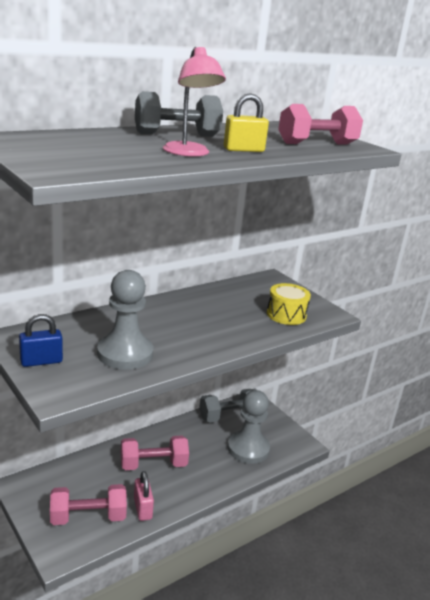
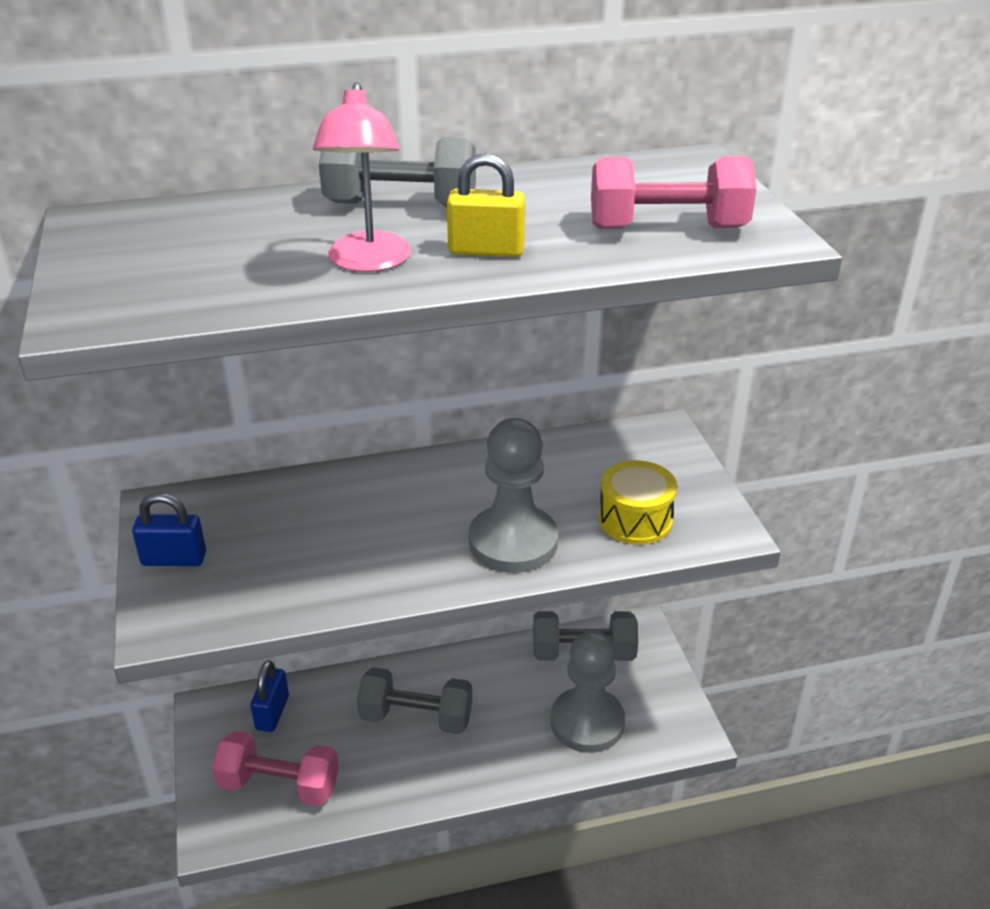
camera: 25 degrees right, 10 degrees up
grey pawn [97,270,154,370] -> grey pawn moved to [469,418,558,573]
pink dumbbell [121,436,189,470] -> grey dumbbell [357,667,472,734]
pink padlock [134,471,154,521] -> none
none -> blue padlock [250,660,289,732]

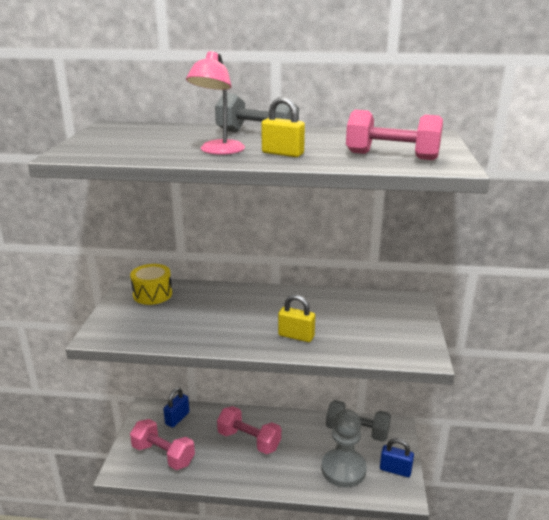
camera: 20 degrees right, 10 degrees down
blue padlock [132,493,206,566] -> blue padlock moved to [380,438,414,477]
grey dumbbell [357,667,472,734] -> pink dumbbell [217,406,281,454]
grey pawn [469,418,558,573] -> yellow padlock [278,295,315,342]
yellow drum [599,460,677,545] -> yellow drum moved to [130,264,172,305]

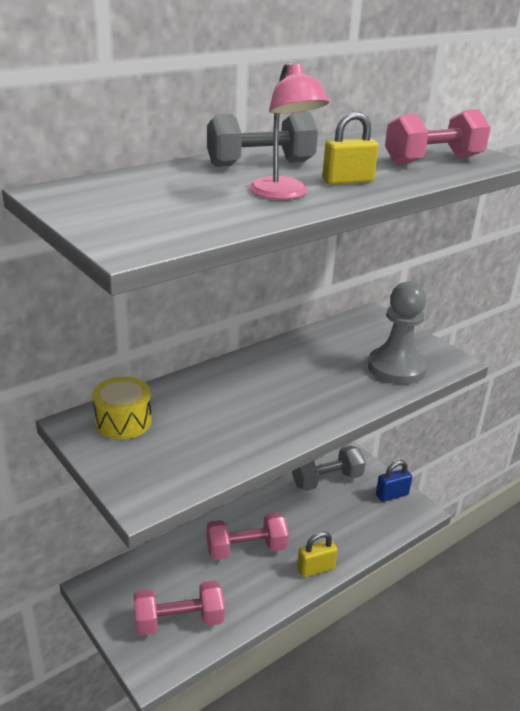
camera: 45 degrees left, 5 degrees up
blue padlock [163,387,189,428] -> none
yellow padlock [278,295,315,342] -> yellow padlock moved to [297,531,338,577]
grey pawn [321,409,367,487] -> grey pawn moved to [368,281,427,384]

